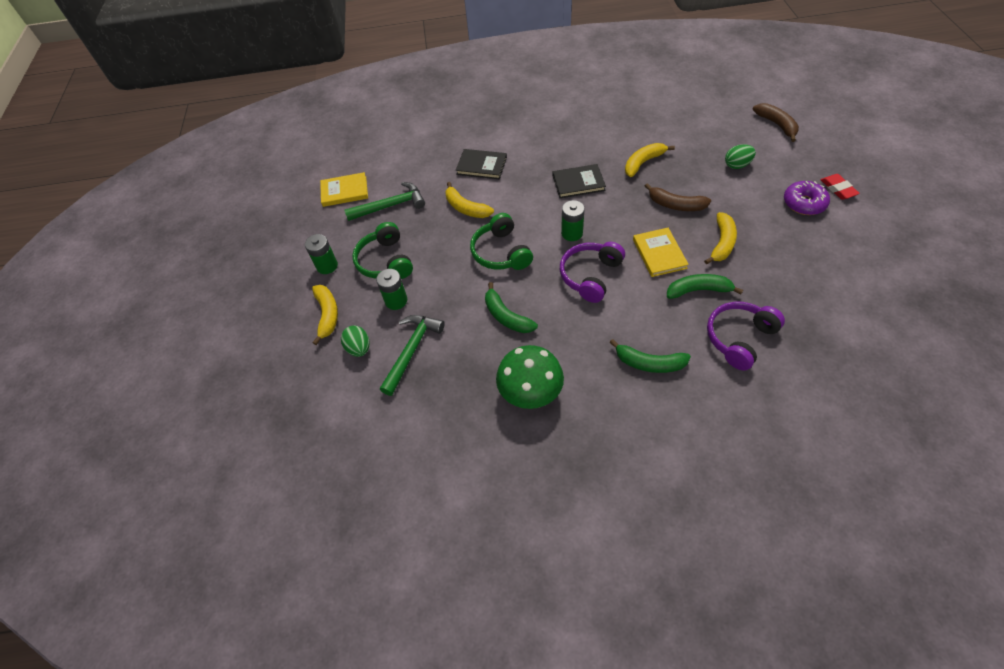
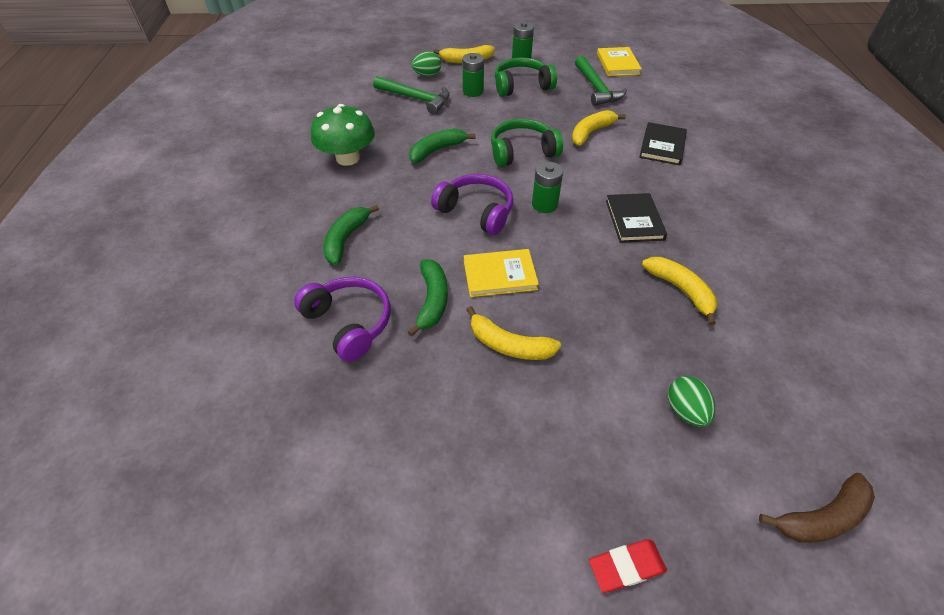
camera: 90 degrees right, 5 degrees down
brown banana [645,183,711,211] -> none
purple donut [784,181,830,215] -> none

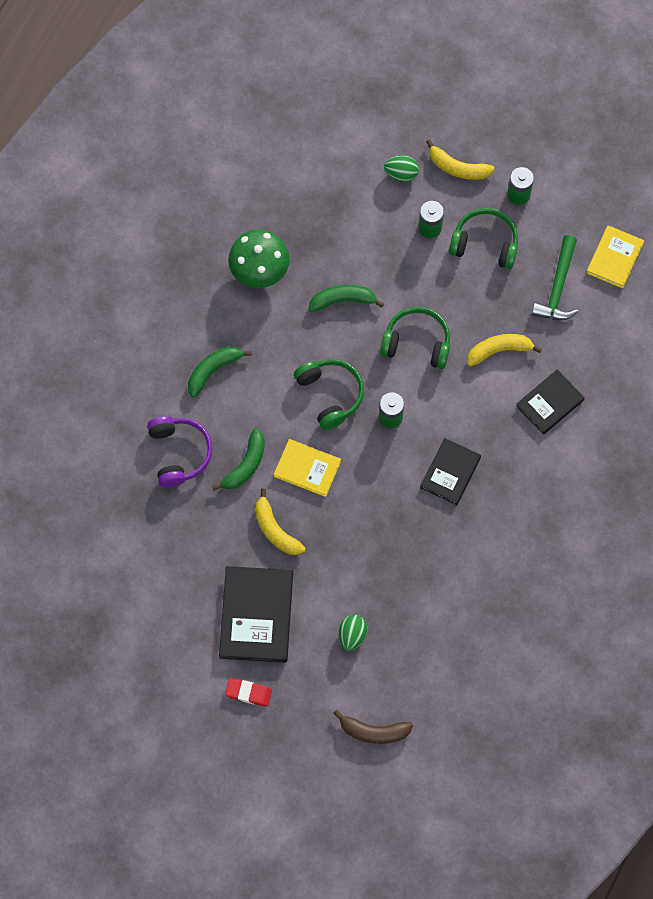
camera: 30 degrees right, 20 degrees up
green hammer [373,76,450,114] -> none
purple headphones [431,174,513,235] -> green headphones [294,359,364,430]
yellow banana [642,257,717,325] -> none
none -> black book [219,566,293,663]

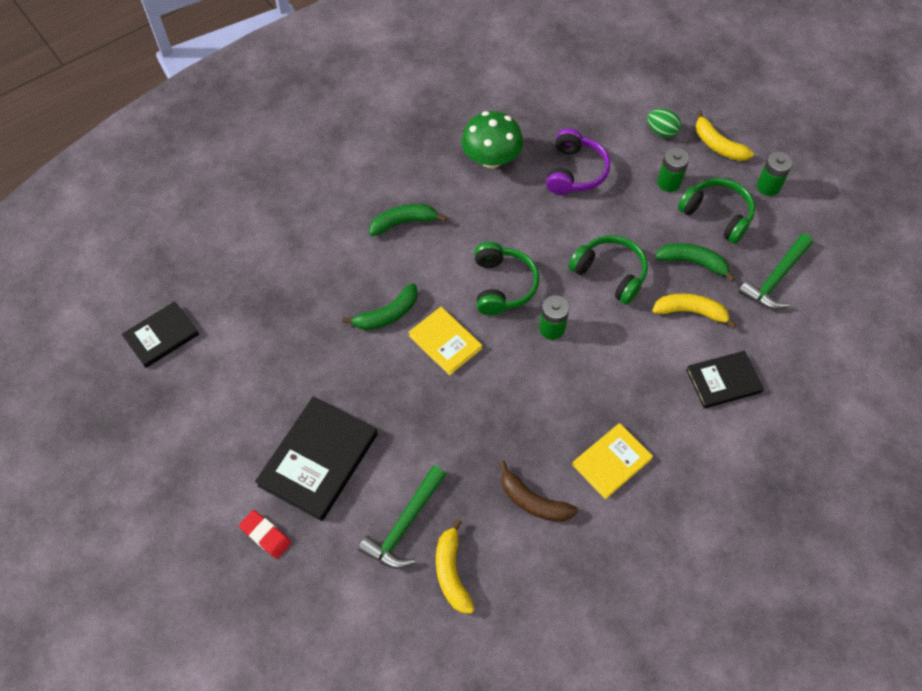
camera: 25 degrees right, 10 degrees down
purple headphones [147,416,213,487] -> purple headphones moved to [546,128,610,195]
yellow banana [255,489,305,555] -> yellow banana moved to [436,519,475,614]
green banana [308,285,384,312] -> green banana moved to [655,243,735,282]
brown banana [333,710,413,744] -> brown banana moved to [499,461,578,522]
green egg [339,615,367,651] -> green hammer [358,465,446,569]
black book [420,438,481,505] -> black book moved to [122,301,199,368]
yellow book [586,225,644,289] -> yellow book moved to [572,423,653,499]

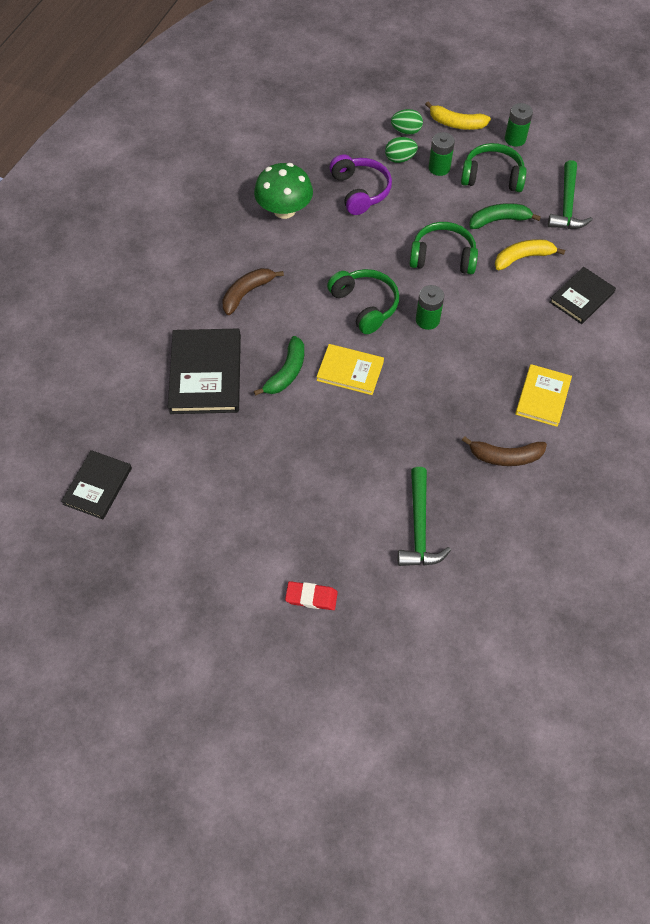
camera: 30 degrees left, 0 degrees up
black book [255,397,377,521] -> black book moved to [168,329,241,414]
green banana [369,204,447,236] -> brown banana [222,268,284,315]
yellow banana [436,519,475,614] -> none
none -> green egg [385,137,418,163]

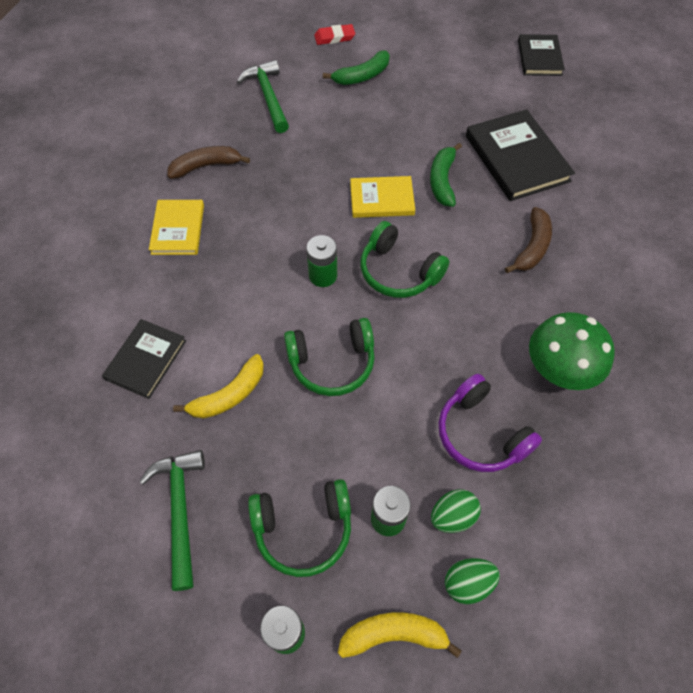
camera: 160 degrees right, 0 degrees up
green banana [470,203,541,229] -> green banana moved to [323,50,390,85]

